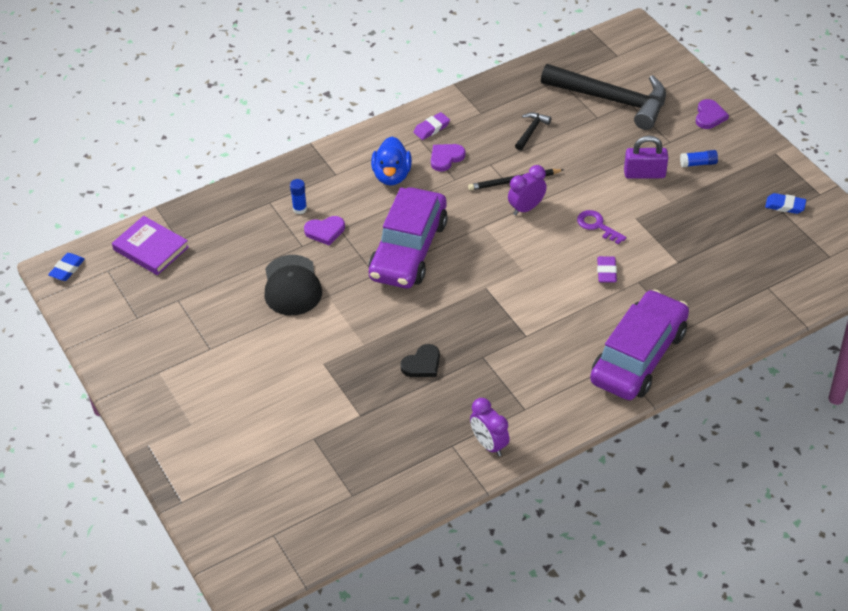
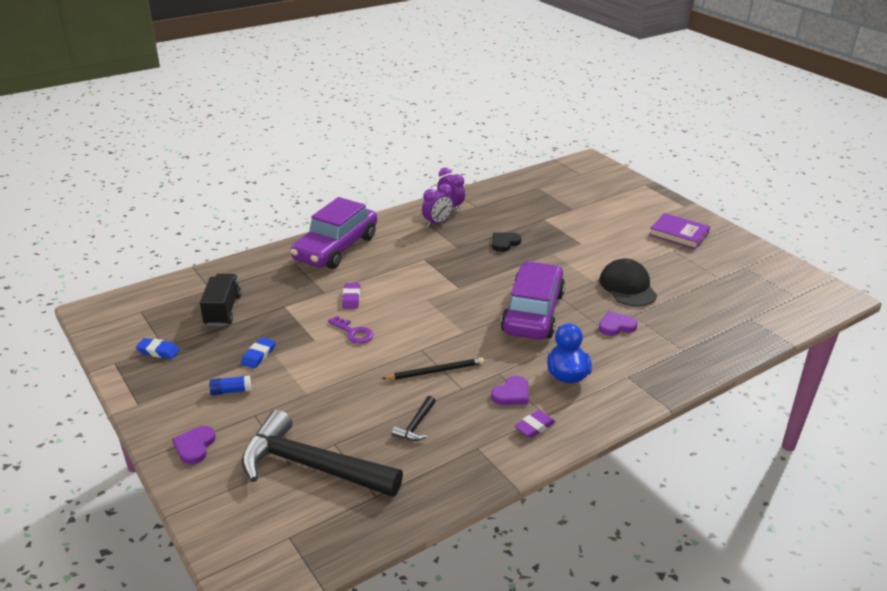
camera: 175 degrees right, 15 degrees down
blue eraser [48,253,85,281] -> blue eraser moved to [241,337,275,369]
purple book [112,216,189,275] -> purple book moved to [649,213,710,249]
blue glue stick [290,179,307,214] -> none
purple clock [508,165,547,216] -> purple clock moved to [422,183,453,227]
purple padlock [624,136,668,179] -> none
none -> black truck [200,274,241,326]

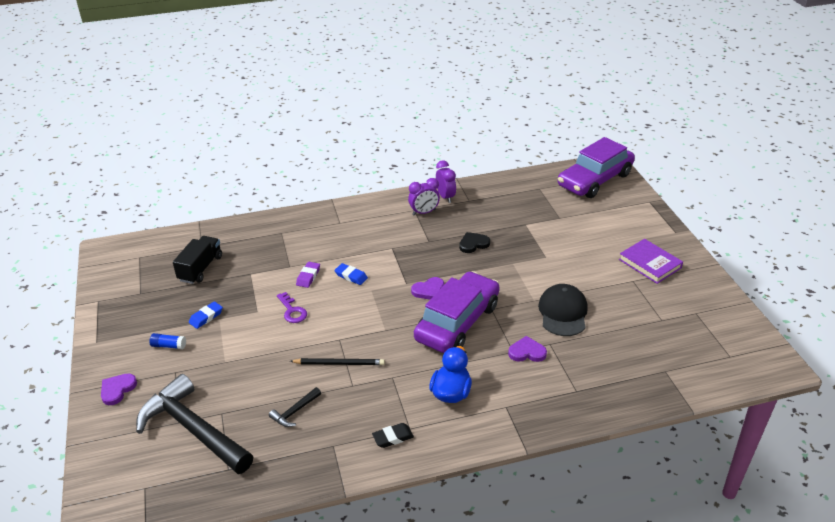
camera: 20 degrees right, 5 degrees up
blue eraser [136,338,180,359] -> blue eraser moved to [335,263,368,285]
purple car [290,197,377,269] -> purple car moved to [558,137,635,198]
purple heart [491,376,529,405] -> purple heart moved to [411,277,444,300]
purple eraser [514,410,556,438] -> black eraser [372,423,414,448]

